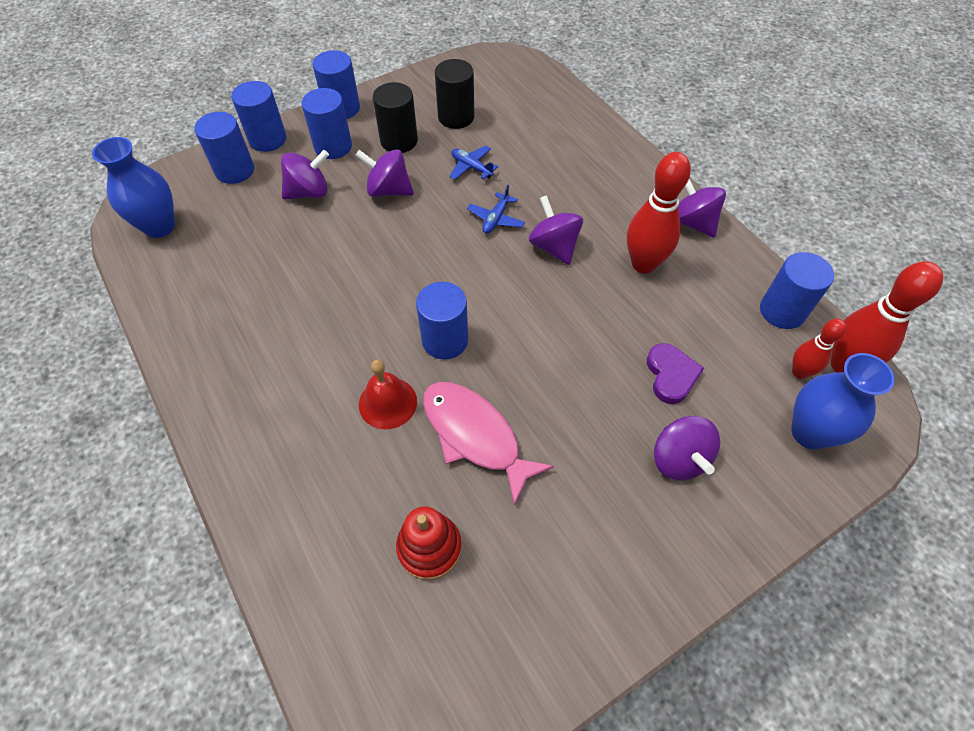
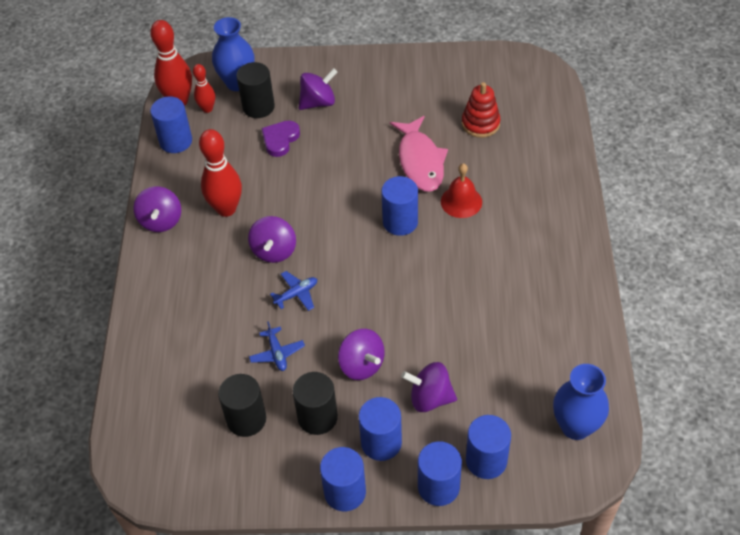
camera: 145 degrees left, 5 degrees down
purple spinning top [654,416,720,480] -> purple spinning top turned 45 degrees clockwise [299,68,337,110]
none -> black cylinder [236,62,275,118]

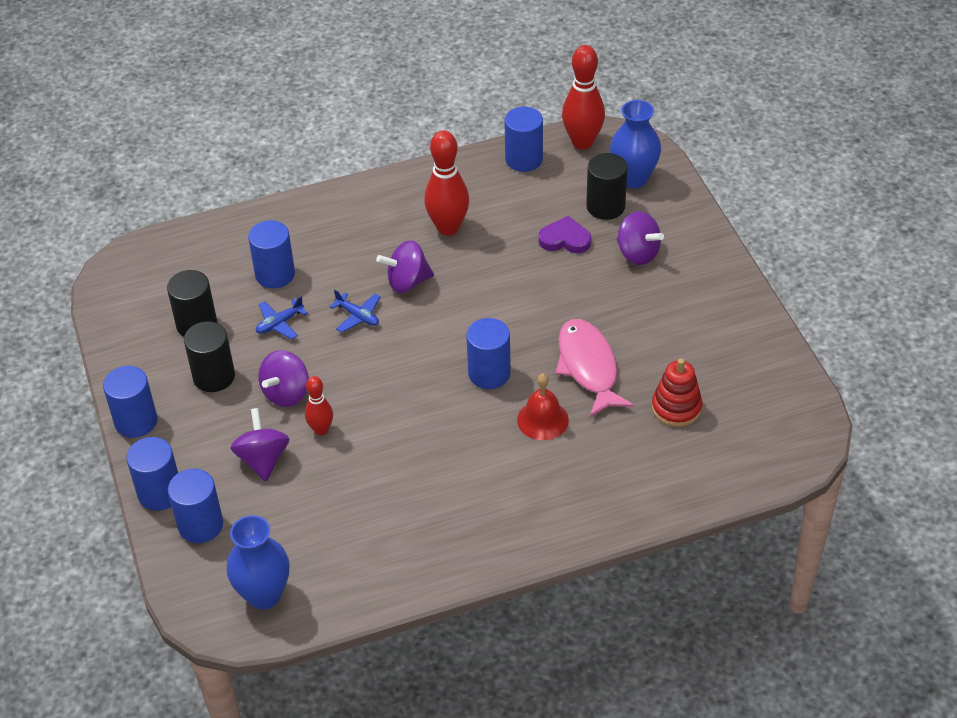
camera: 70 degrees right, 5 degrees down
purple spinning top [133,186,181,232] -> none
red bowling pin [193,64,215,113] -> red bowling pin moved to [305,376,333,435]
blue cylinder [359,397,402,461] -> blue cylinder moved to [248,220,295,289]
pink fish [390,116,448,192] -> pink fish turned 105 degrees clockwise [556,319,634,417]

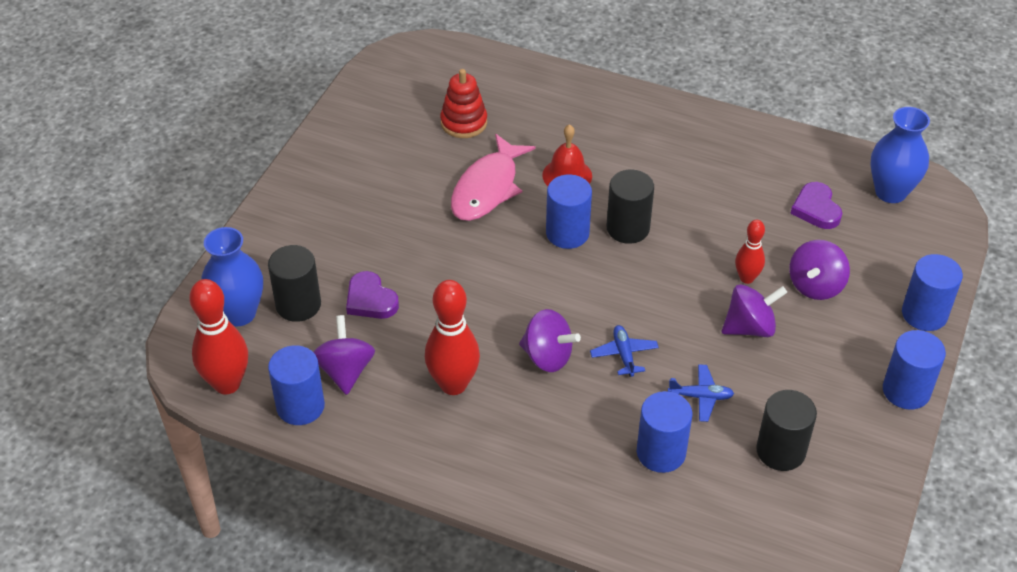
camera: 140 degrees left, 0 degrees up
blue cylinder [168,469,223,543] -> none
black cylinder [184,321,235,392] -> black cylinder moved to [606,170,654,244]
purple spinning top [616,211,664,265] -> purple spinning top moved to [313,315,375,395]
none -> purple heart [790,182,843,229]

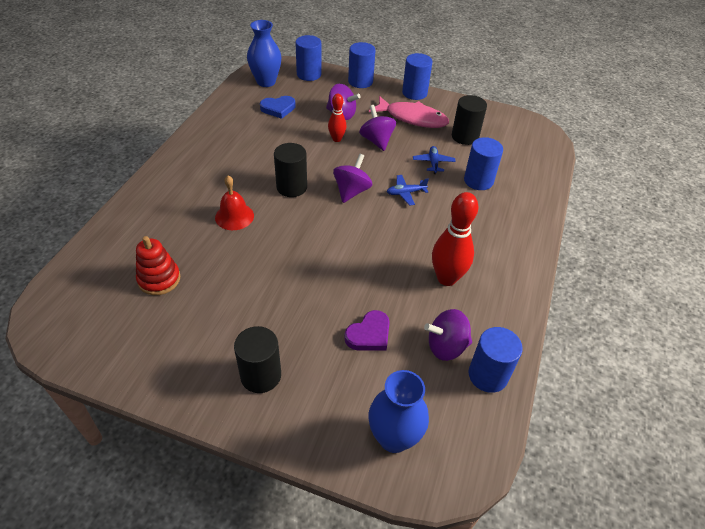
camera: 95 degrees left, 0 degrees up
red bowling pin [189,279,248,395] -> none
black cylinder [268,245,321,322] -> black cylinder moved to [234,326,281,393]
pink fish [451,134,536,221] -> pink fish moved to [369,96,449,128]
purple spinning top [519,309,581,372] -> purple spinning top moved to [333,154,372,203]
blue cylinder [546,174,592,249] -> blue cylinder moved to [295,35,321,81]
purple heart [790,182,843,229] -> blue heart [260,96,296,119]

